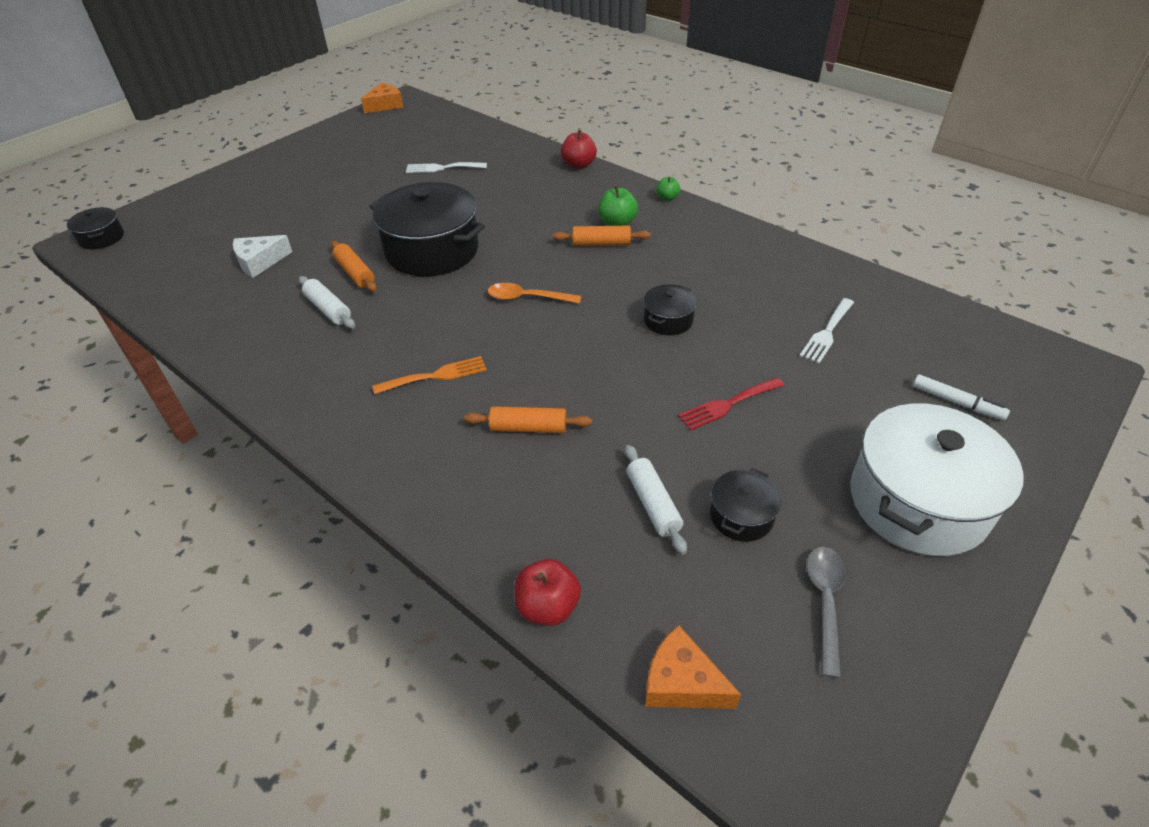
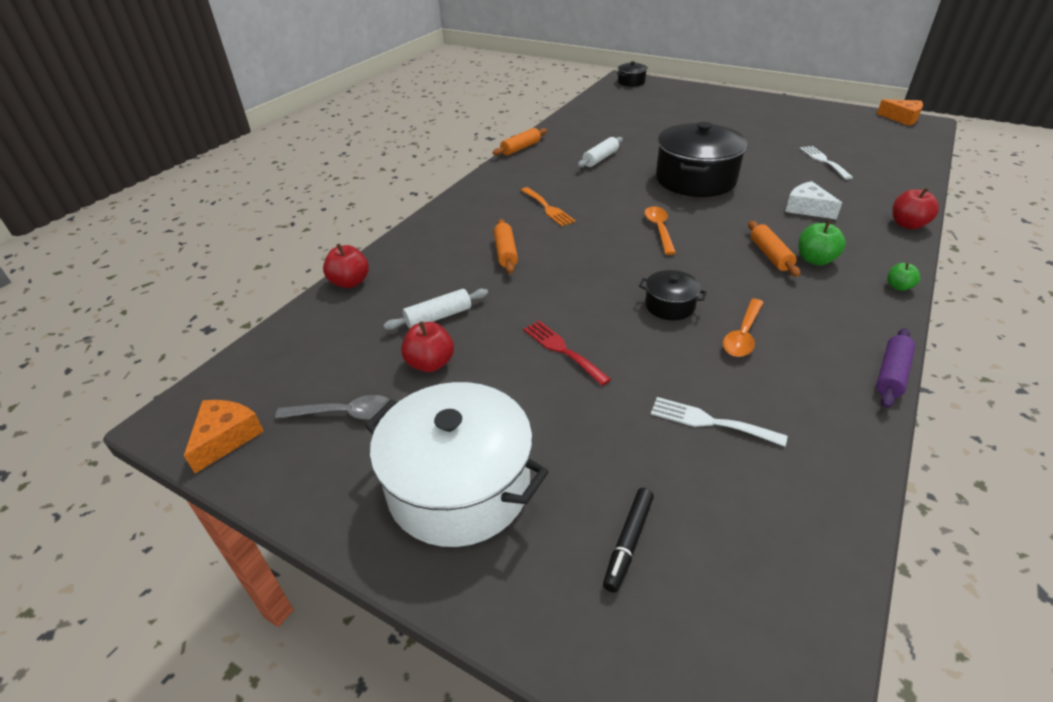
camera: 80 degrees right, 5 degrees down
white cheese [233,235,292,278] -> white cheese moved to [785,181,842,219]
orange rolling pin [331,241,377,292] -> orange rolling pin moved to [493,128,547,155]
orange cheese [645,625,741,709] -> orange cheese moved to [184,400,264,473]
black pot [710,468,782,542] -> red apple [401,321,454,372]
white marker [913,374,1010,420] -> black marker [603,488,654,593]
none -> orange spoon [723,299,764,357]
none -> purple rolling pin [876,328,915,408]

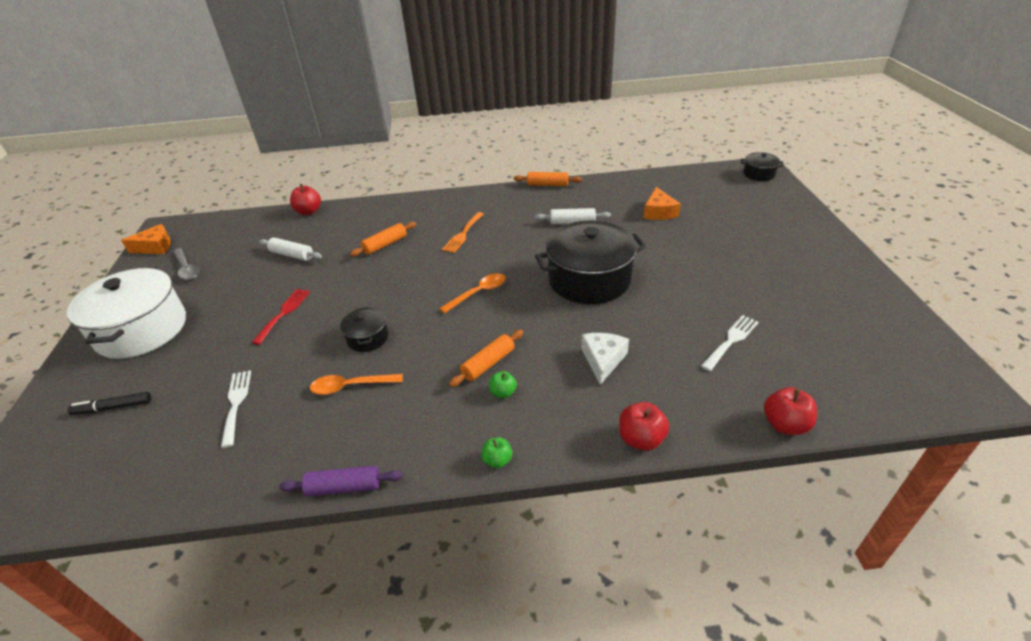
camera: 55 degrees right, 0 degrees up
red apple [401,321,454,372] -> red apple moved to [764,387,817,435]
green apple [798,220,846,266] -> green apple [489,371,517,398], size x0.62
orange cheese [877,99,923,126] -> orange cheese moved to [644,187,681,220]

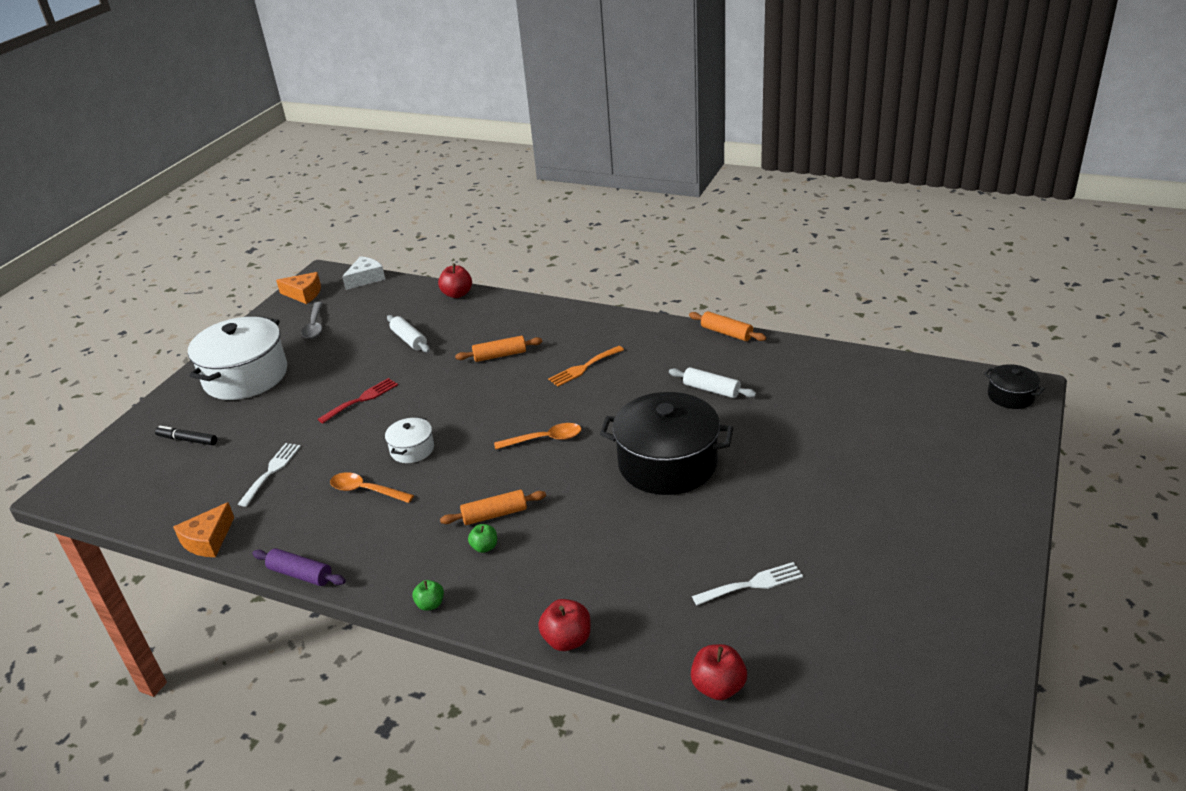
camera: 30 degrees right, 5 degrees down
black pot [340,307,388,352] -> white pot [385,417,434,463]
white cheese [581,333,629,385] -> white cheese moved to [342,256,385,290]
orange cheese [644,187,681,220] -> orange cheese moved to [173,502,234,557]

